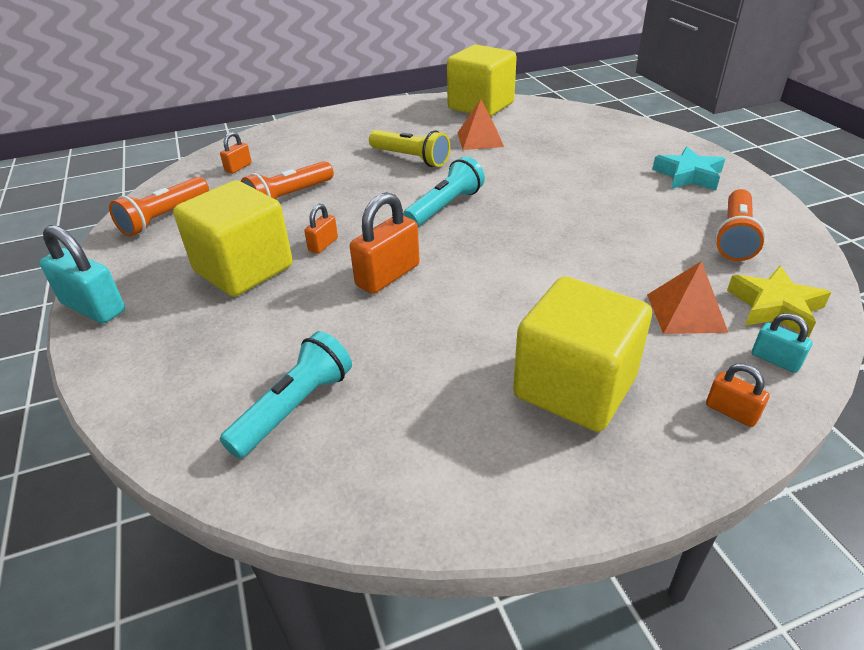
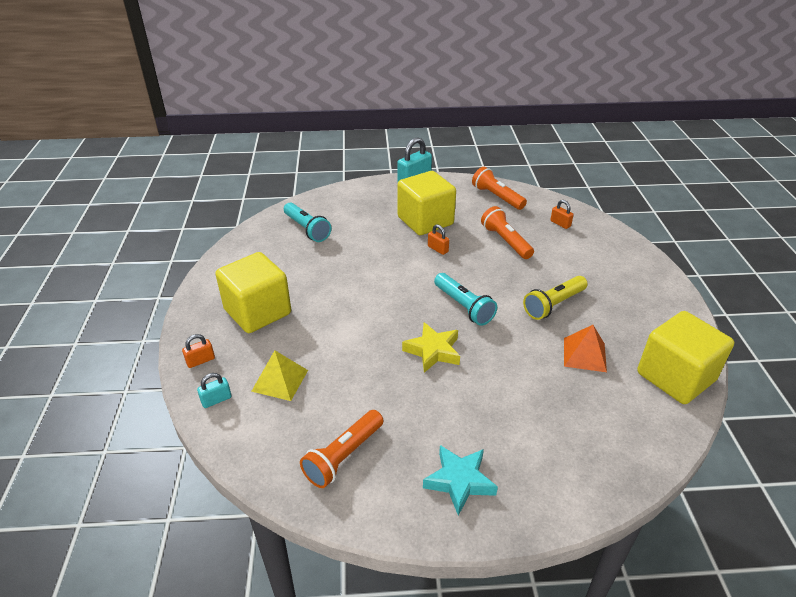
camera: 105 degrees right, 0 degrees up
orange padlock [350,192,420,294] -> none
orange pyramid [647,261,728,334] -> yellow pyramid [251,351,308,401]
orange flashlight [715,189,766,261] -> orange flashlight turned 90 degrees counterclockwise [300,410,383,488]
yellow star [727,266,831,338] -> yellow star moved to [402,322,460,373]

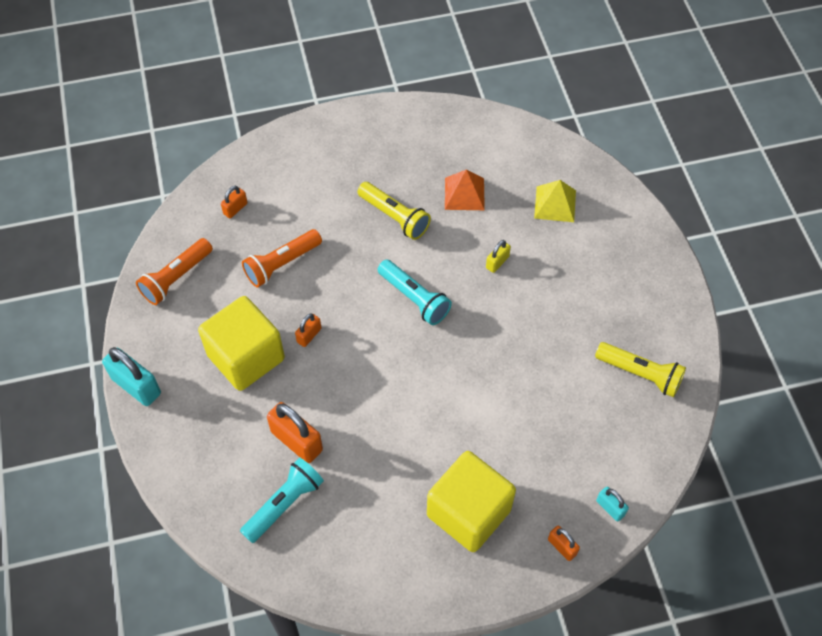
camera: 100 degrees left, 20 degrees up
yellow pyramid [251,351,308,401] -> yellow pyramid moved to [534,180,576,222]
orange flashlight [300,410,383,488] -> yellow flashlight [595,342,686,397]
yellow star [402,322,460,373] -> none
turquoise star [423,445,498,516] -> none
turquoise flashlight [434,273,497,326] -> turquoise flashlight turned 90 degrees clockwise [377,259,452,325]
yellow cube [637,311,734,404] -> none
none -> orange padlock [267,402,323,463]
none -> yellow padlock [486,240,511,273]

